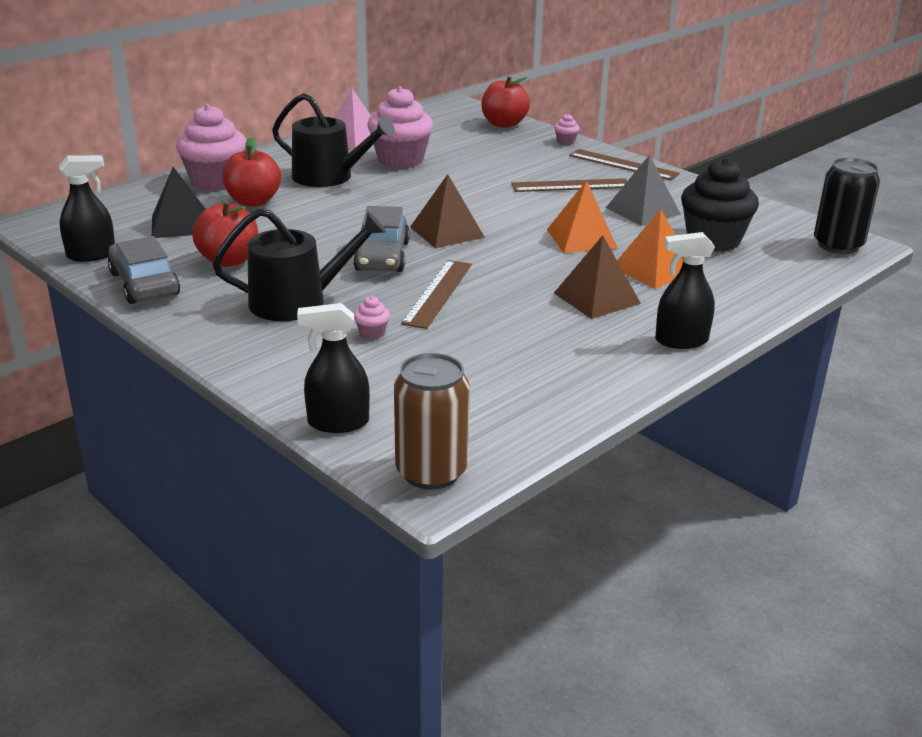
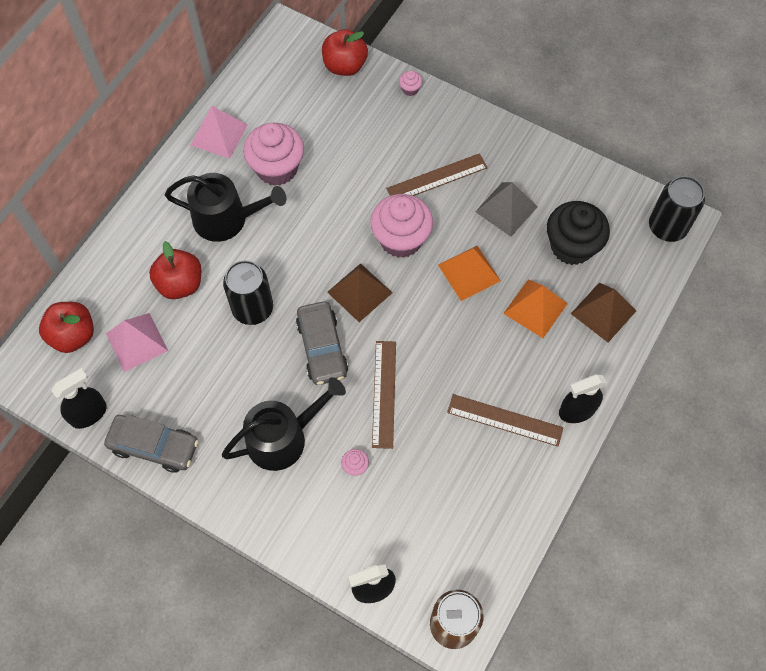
camera: 15 degrees left, 35 degrees up
grey car [108,236,180,304] -> grey car turned 150 degrees clockwise [104,415,199,473]
black pyramid [152,167,206,238] -> pink pyramid [106,313,168,372]
pink cupcake [176,104,247,191] -> pink cupcake moved to [370,194,433,258]
red apple [192,201,258,267] -> red apple moved to [39,302,94,353]
brown pyramid [554,235,641,319] -> brown pyramid moved to [571,283,636,342]
brown ruler [569,149,680,180] -> brown ruler moved to [447,394,563,446]
none -> black can [223,260,273,325]

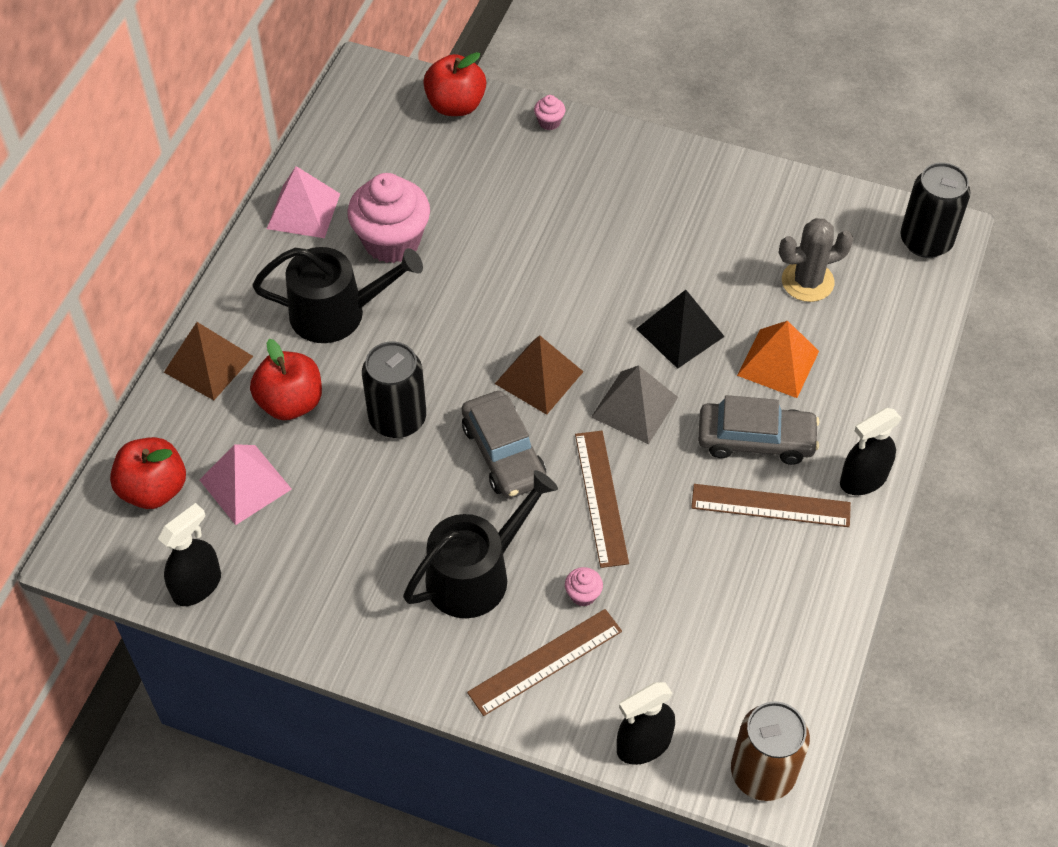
camera: 10 degrees left, 10 degrees down
grey car [104,415,199,473] -> grey car moved to [698,395,819,465]
pink cupcake [370,194,433,258] -> none
brown ruler [386,153,488,196] -> brown ruler moved to [467,609,622,716]
orange pyramid [438,246,501,301] -> black pyramid [636,290,725,369]
grey pyramid [475,182,538,237] -> grey pyramid moved to [591,365,678,444]
black cupcake [547,201,610,265] -> grey cactus [779,218,854,302]
brown pyramid [571,283,636,342] -> brown pyramid moved to [164,322,253,400]

